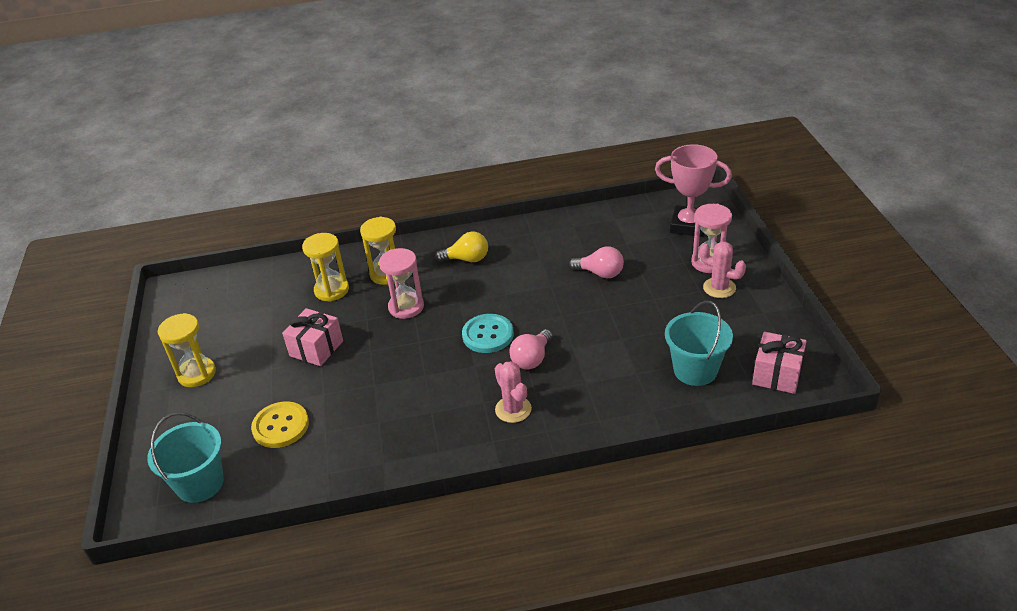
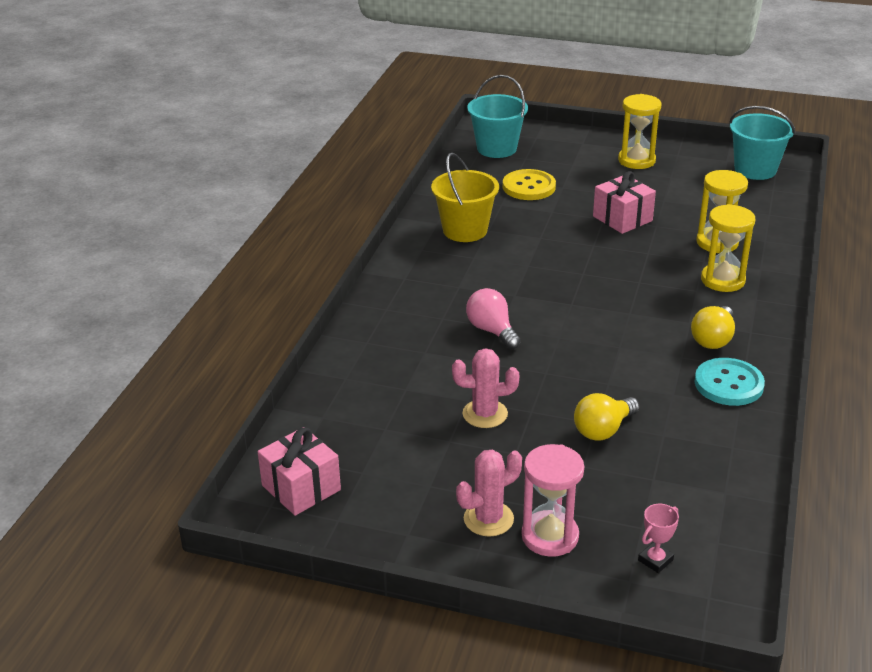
camera: 115 degrees right, 5 degrees down
pink hourglass [379,248,424,319] -> none
turquoise button [462,314,514,353] -> turquoise button moved to [694,358,765,406]
pink cactus [495,361,532,423] -> pink cactus moved to [452,348,519,428]
pink light bulb [569,246,624,278] -> yellow light bulb [574,393,639,441]
pink trophy [655,144,732,237] -> pink trophy [638,504,679,573], size x0.44
turquoise bucket [665,301,733,386] -> turquoise bucket moved to [729,106,795,180]
none -> yellow bucket [431,153,499,242]

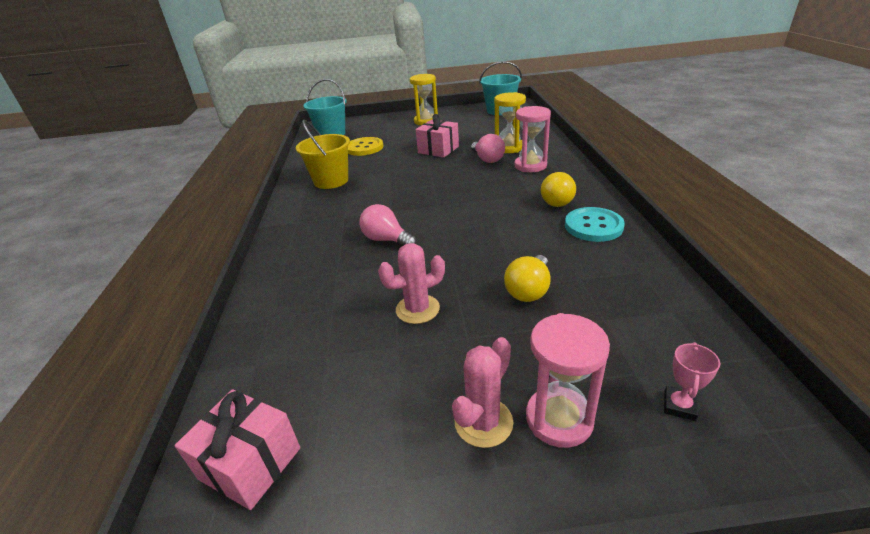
camera: 20 degrees left, 0 degrees up
yellow hourglass [701,204,755,292] -> pink hourglass [515,106,551,172]
none -> pink light bulb [471,134,505,163]

